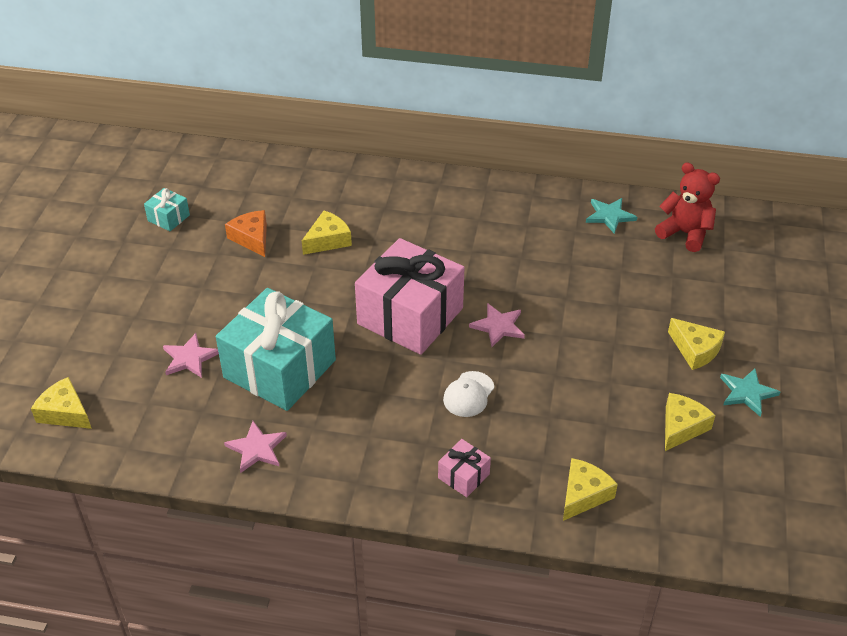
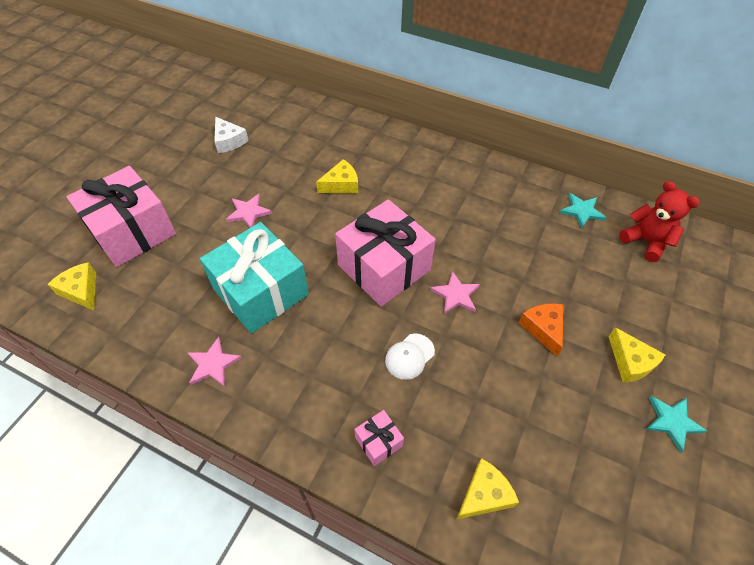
camera: 15 degrees right, 10 degrees up
turquoise gift [144,188,190,231] -> white cheese [214,117,249,153]
pink star [163,333,219,378] -> pink star moved to [226,194,272,228]
orange cheese [225,210,267,257] -> orange cheese moved to [519,303,563,356]
yellow cheese [665,393,716,451] -> none
none -> pink gift [66,166,176,267]

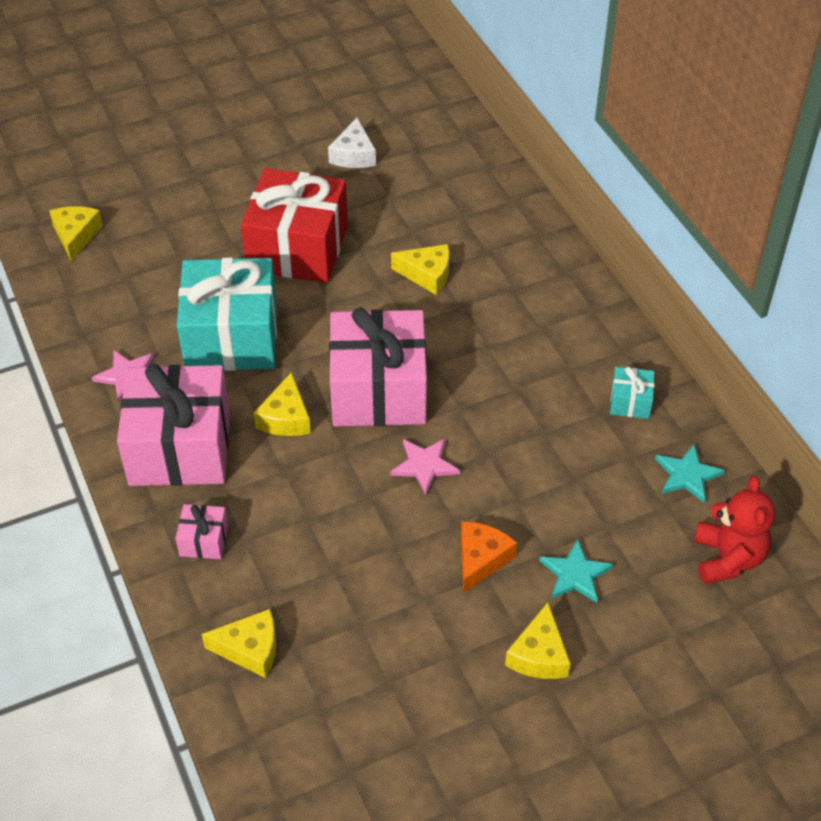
camera: 40 degrees right, 5 degrees down
pink gift [66,166,176,267] -> pink gift moved to [117,364,230,486]
pink star [226,194,272,228] -> red gift [241,168,348,283]
white cap [385,333,435,380] -> none
turquoise star [646,396,707,452] -> turquoise star moved to [540,539,613,603]
none -> yellow cheese [254,372,311,436]
none -> turquoise gift [610,367,655,419]

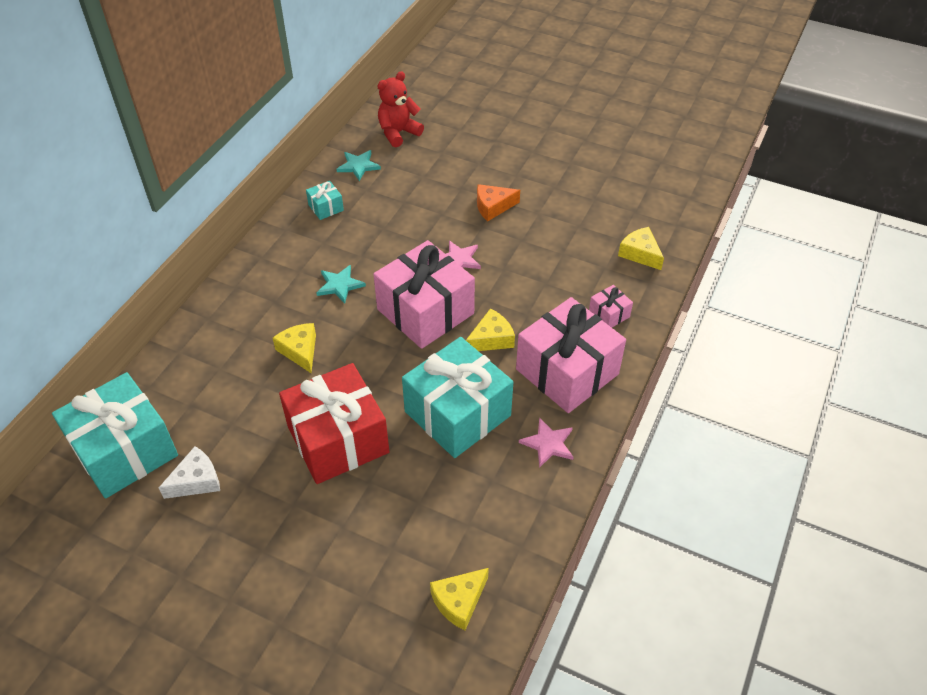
camera: 130 degrees left, 0 degrees up
yellow cheese [505,602,571,679] -> none
turquoise star [540,539,613,603] -> turquoise star moved to [316,265,366,304]
none -> turquoise gift [52,372,178,499]

